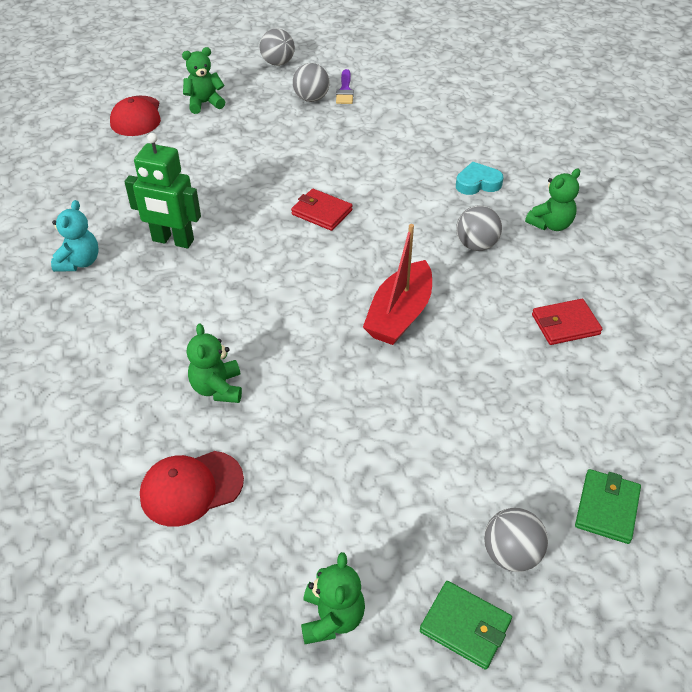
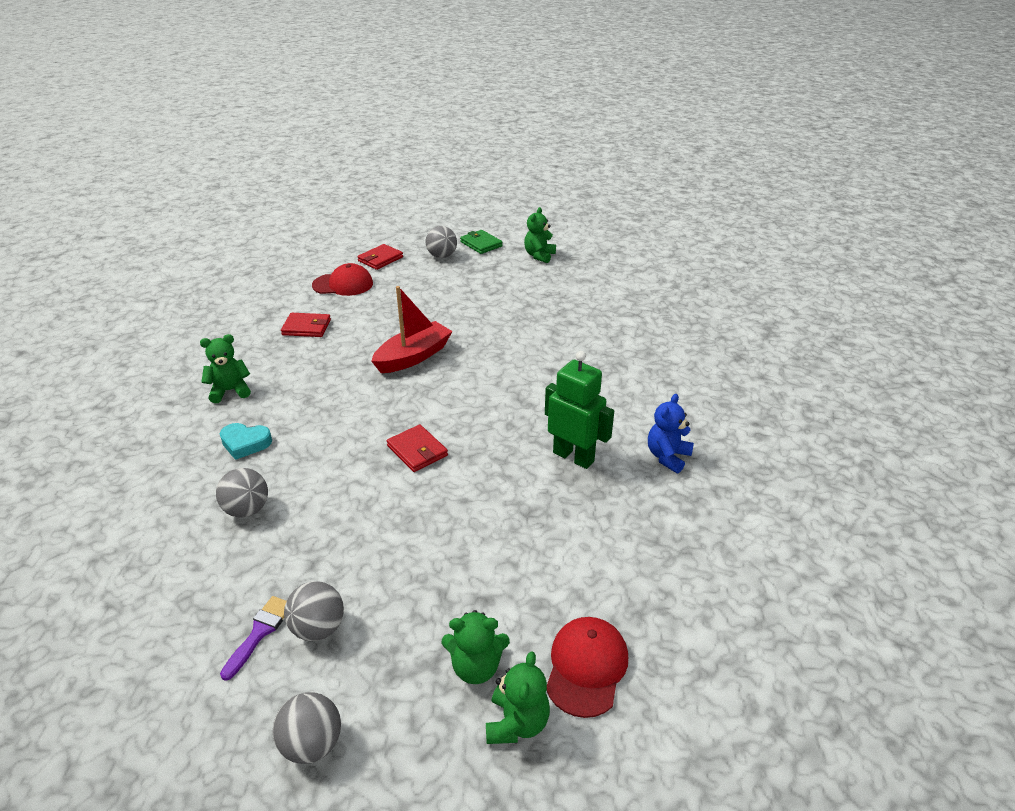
camera: 160 degrees left, 10 degrees down
turquoise teddy bear [51,200,99,272] -> blue teddy bear [648,394,694,473]
red cap [140,451,244,527] -> red cap moved to [312,263,373,296]
green teddy bear [187,324,242,403] -> green teddy bear moved to [486,651,550,744]
grey ball [456,205,502,251] -> grey ball moved to [216,468,268,518]
green wallet [575,469,641,544] -> red wallet [357,244,403,270]

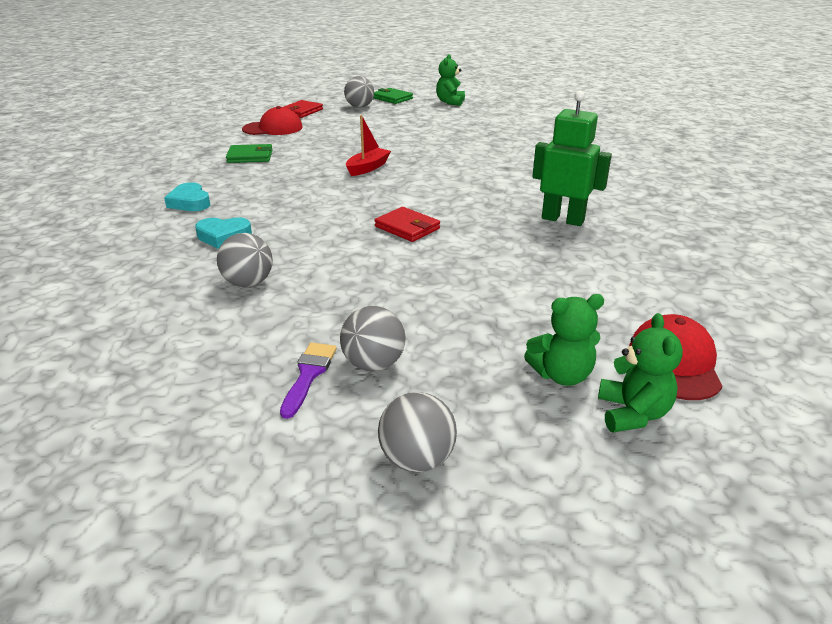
camera: 10 degrees left, 5 degrees down
green teddy bear [200,334,251,403] -> turquoise heart [164,182,210,211]
red wallet [281,313,331,337] -> green wallet [226,144,273,163]
red boat [371,286,453,373] -> red boat [346,115,391,176], size x0.66
blue teddy bear [648,394,694,473] -> none

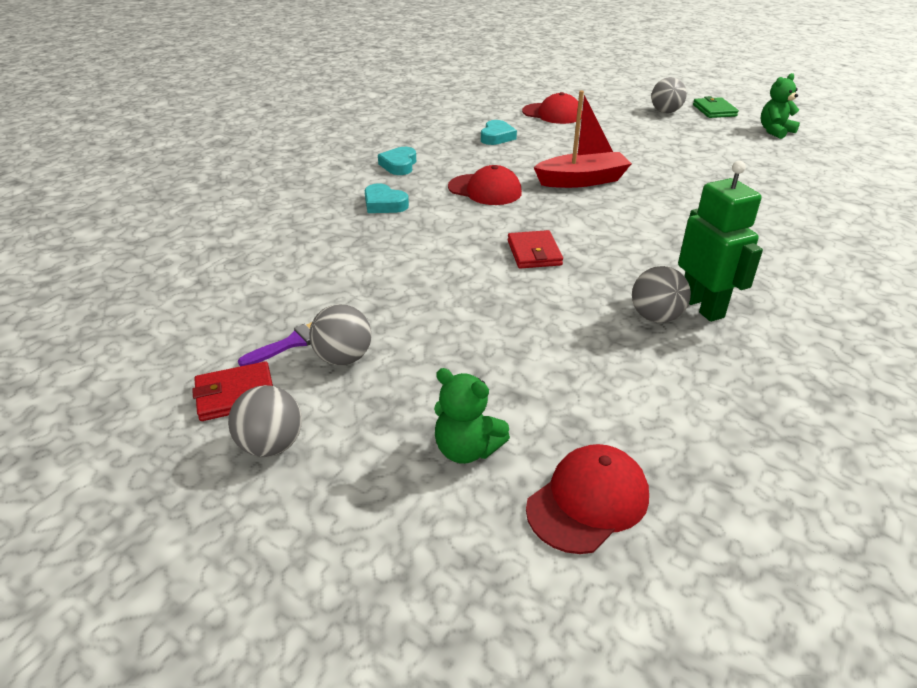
camera: 40 degrees right, 5 degrees up
grey ball [217,233,273,287] -> grey ball moved to [632,266,691,323]
green wallet [226,144,273,163] -> turquoise heart [481,120,517,145]
red wallet [284,100,323,118] -> red wallet moved to [192,361,273,421]
red boat [346,115,391,176] -> red boat [533,90,632,188], size x1.53
green teddy bear [598,313,683,432] -> none
none -> red cap [448,165,522,205]

